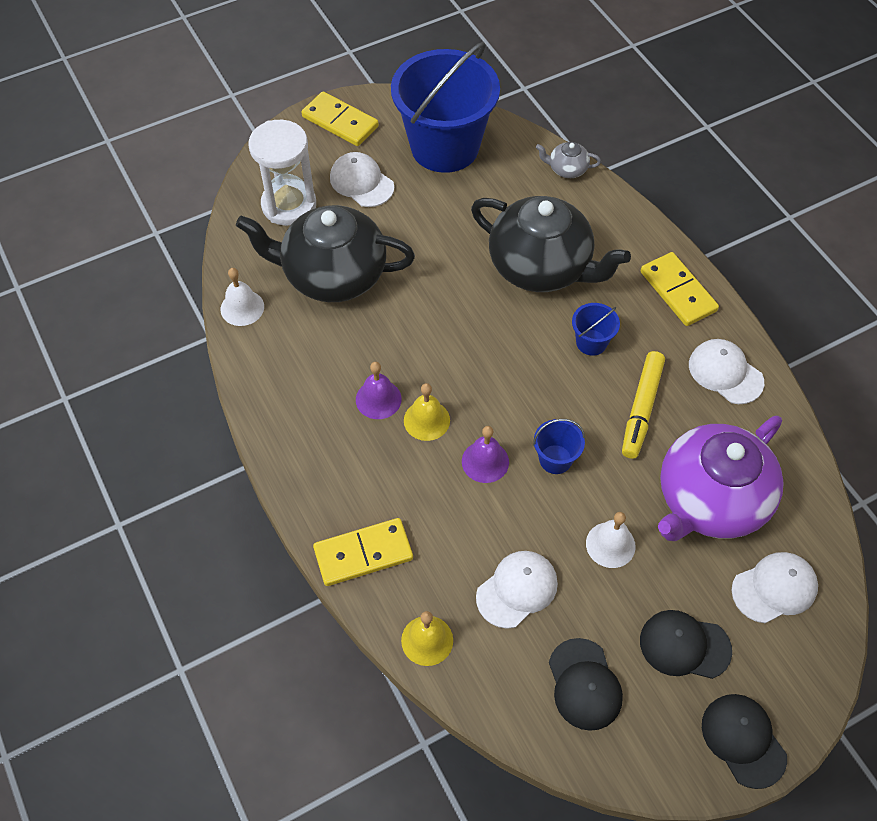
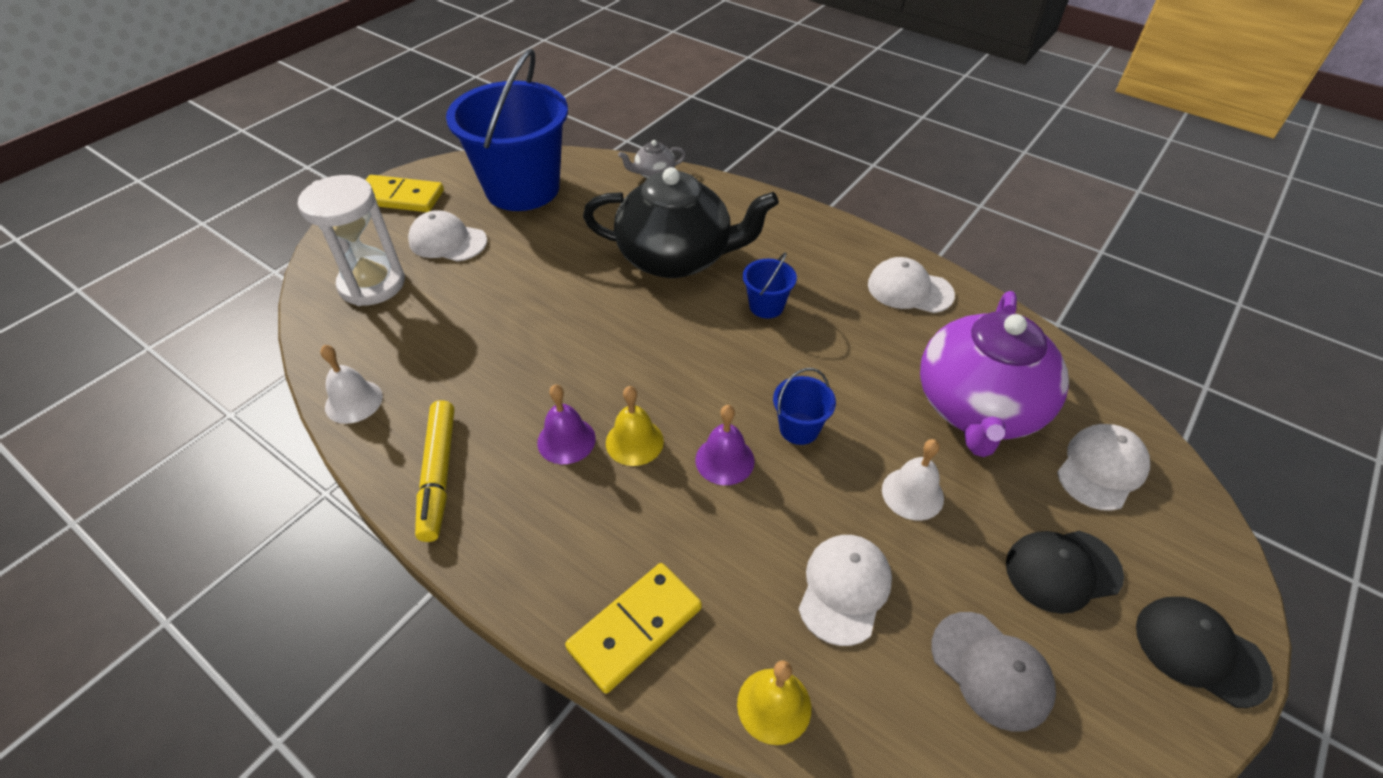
camera: 25 degrees left, 10 degrees down
black teapot [236,205,415,302] -> none
black cap [549,638,623,731] -> grey cap [931,612,1056,732]
yellow marker [622,351,665,459] -> yellow marker moved to [415,400,454,542]
yellow domino [641,252,719,326] -> none

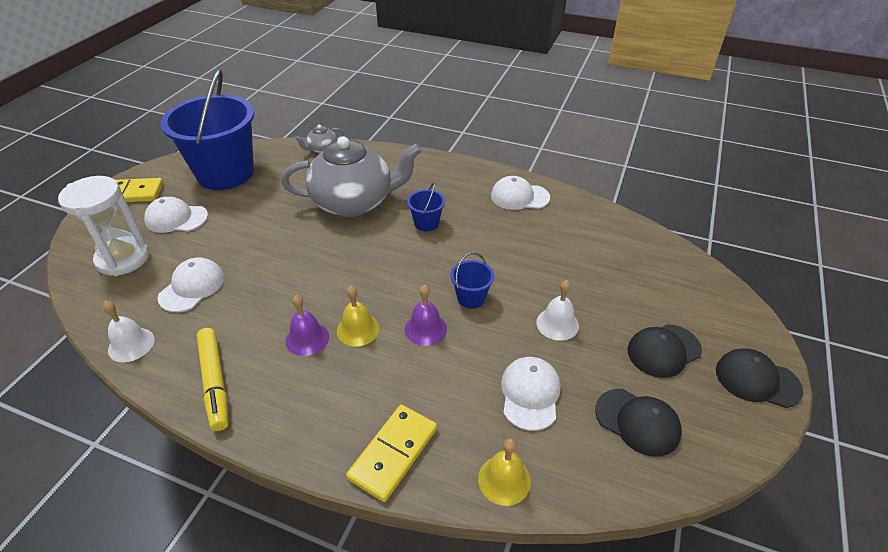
camera: 15 degrees left, 5 degrees down
black teapot [583,167,779,278] -> grey teapot [281,136,422,217]
purple teapot [920,291,1069,457] -> none
grey cap [931,612,1056,732] -> black cap [595,389,682,457]
white cap [1057,424,1150,511] -> white cap moved to [157,257,225,312]

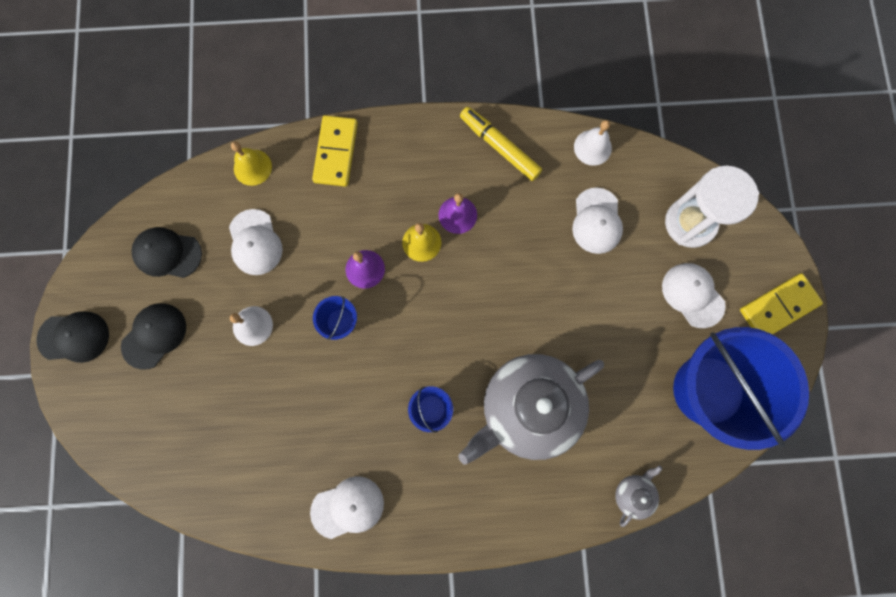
camera: 155 degrees right, 35 degrees up
white cap [144,197,208,233] -> white cap turned 105 degrees counterclockwise [662,263,726,328]

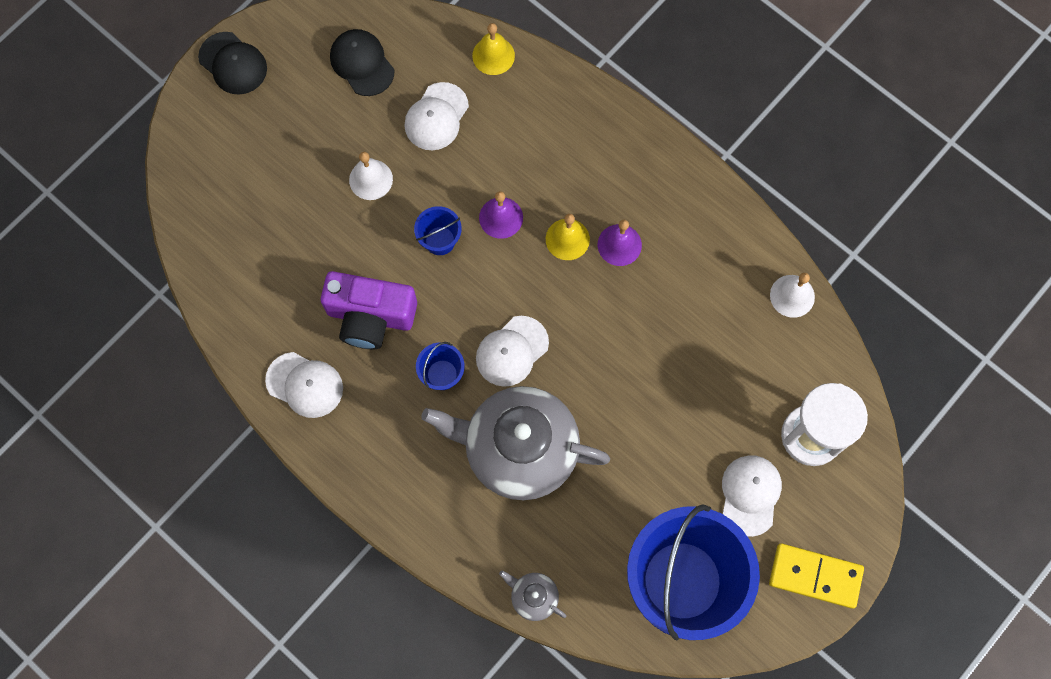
camera: 45 degrees right, 5 degrees down
black cap [121,304,186,369] -> none
yellow domino [312,115,358,187] -> none
yellow marker [460,107,542,181] -> none
white cap [572,188,623,254] -> white cap moved to [476,316,549,387]
grey teapot [615,466,662,527] -> grey teapot turned 135 degrees counterclockwise [499,571,567,621]
none -> purple camera [321,271,417,349]

